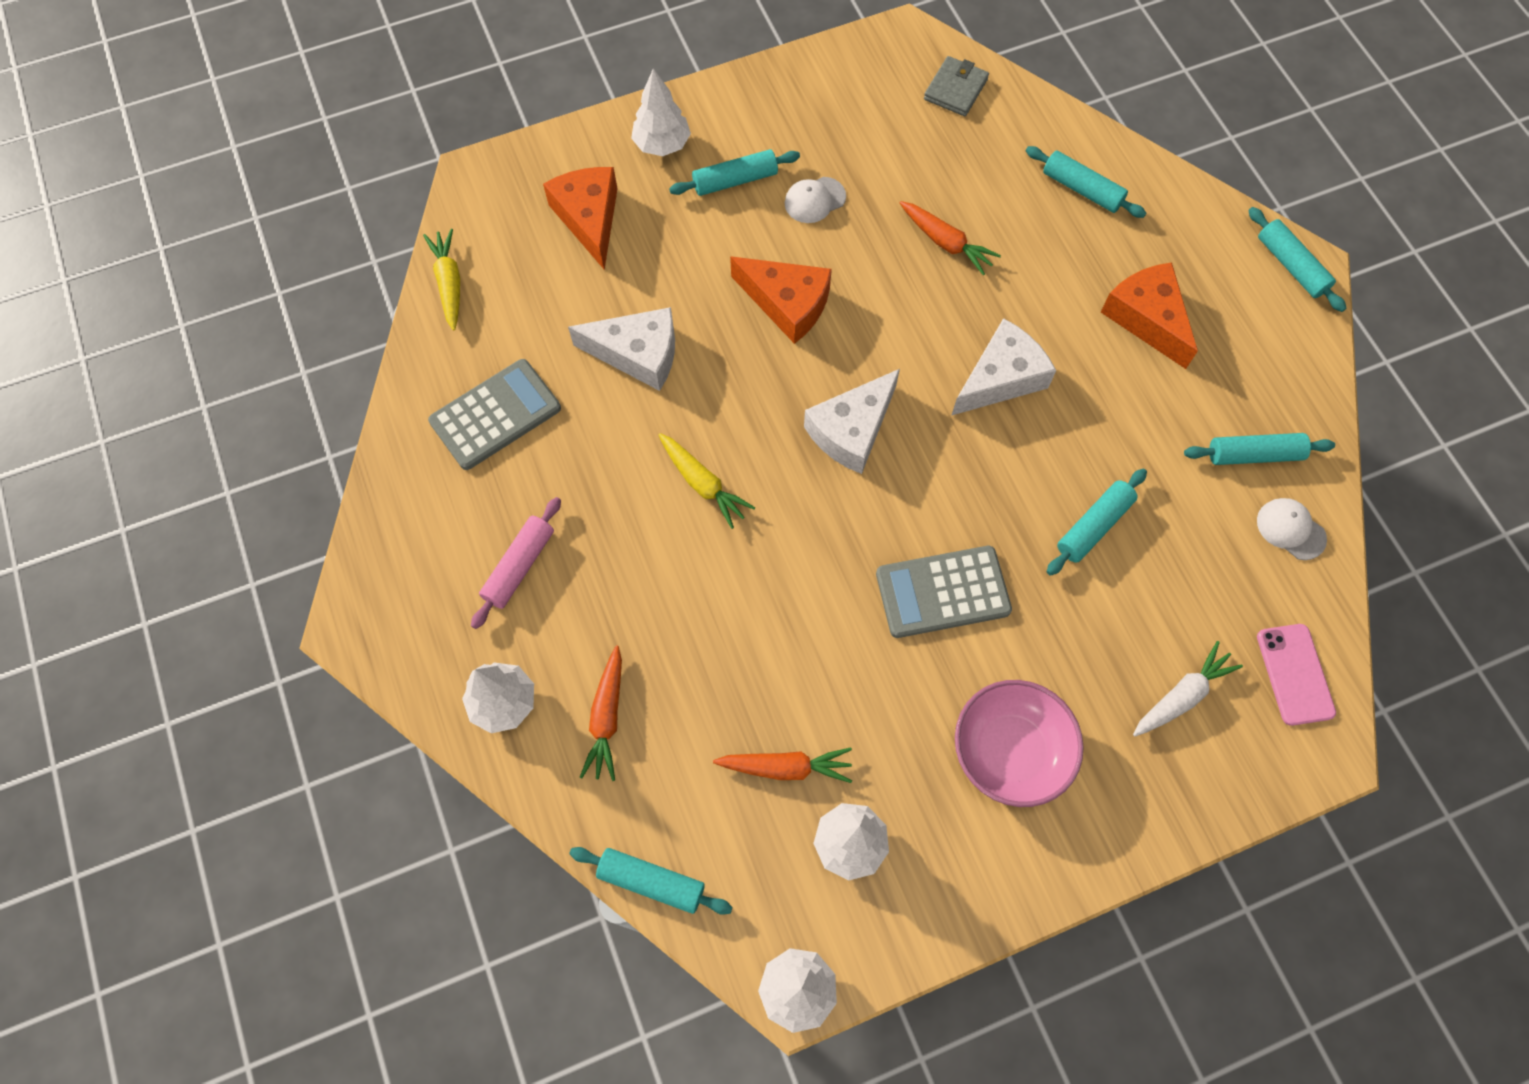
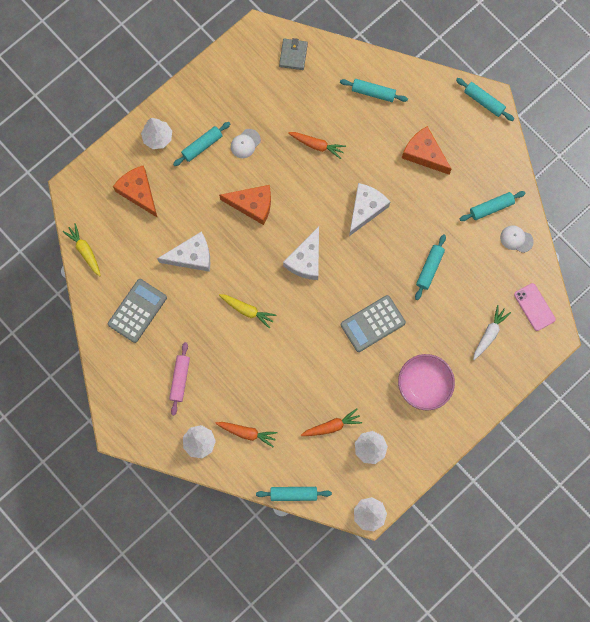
camera: 20 degrees left, 10 degrees up
orange carrot [580,645,622,781] -> orange carrot turned 60 degrees counterclockwise [215,422,277,447]

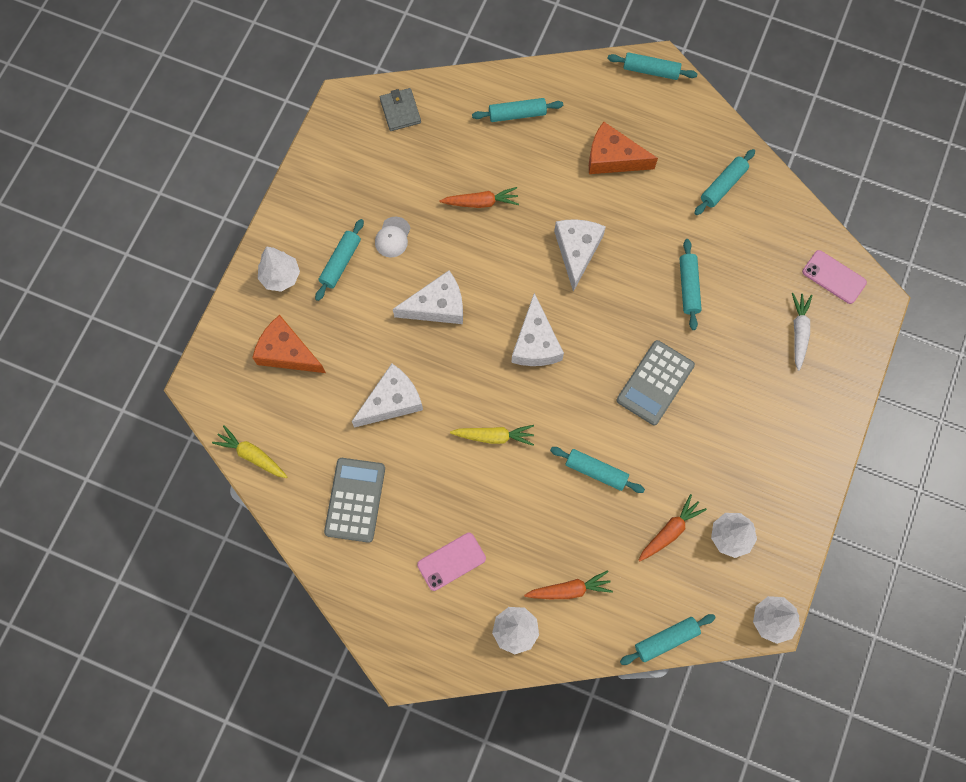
camera: 25 degrees left, 5 degrees down
pink rolling pin [169,342,190,415] -> pink phone [417,533,486,591]
orange cheese [219,185,271,225] -> white cheese [393,270,463,324]
pink bowl [398,354,455,410] -> none
white cap [500,226,534,253] -> none
none -> turquoise rolling pin [550,447,645,493]

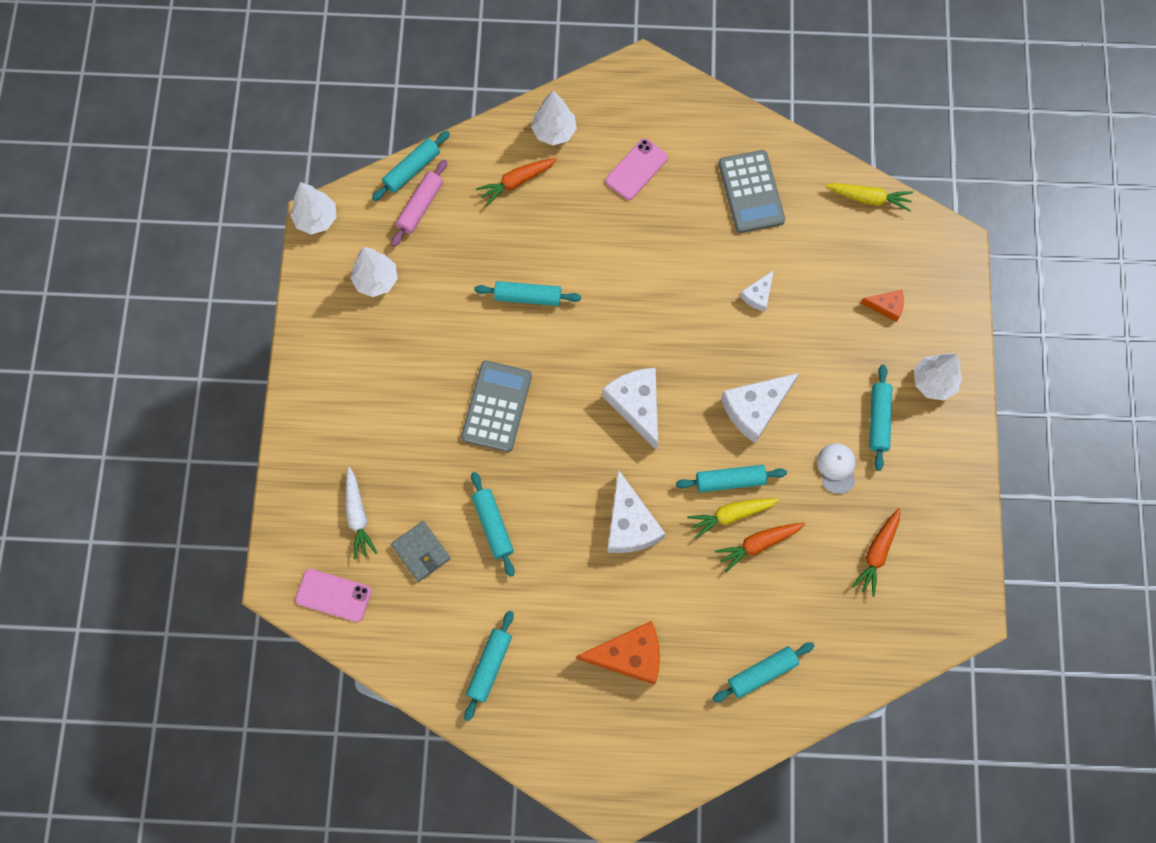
camera: 160 degrees right, 0 degrees up
orange cheese [252,315,326,373] -> orange cheese [861,290,904,322], size x0.53
white cheese [352,364,423,428] -> white cheese [740,270,774,312], size x0.53
grey wallet [380,88,421,131] -> grey wallet moved to [391,521,451,582]
yellow carrot [450,425,534,446] -> yellow carrot moved to [687,498,780,539]
turquoise rolling pin [607,52,697,80] -> turquoise rolling pin moved to [676,465,787,492]
orange carrot [639,494,707,561] -> orange carrot moved to [852,508,900,597]
none -> pink rolling pin [391,160,447,247]

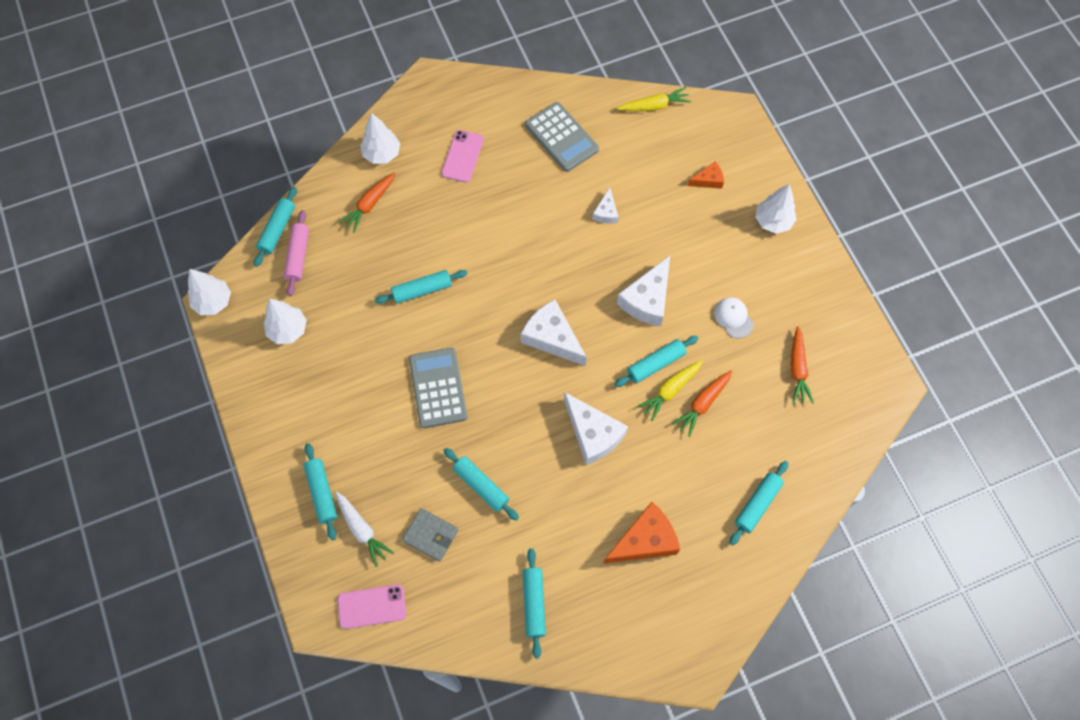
camera: 25 degrees left, 5 degrees down
turquoise rolling pin [869,365,893,471] -> turquoise rolling pin moved to [303,443,338,540]

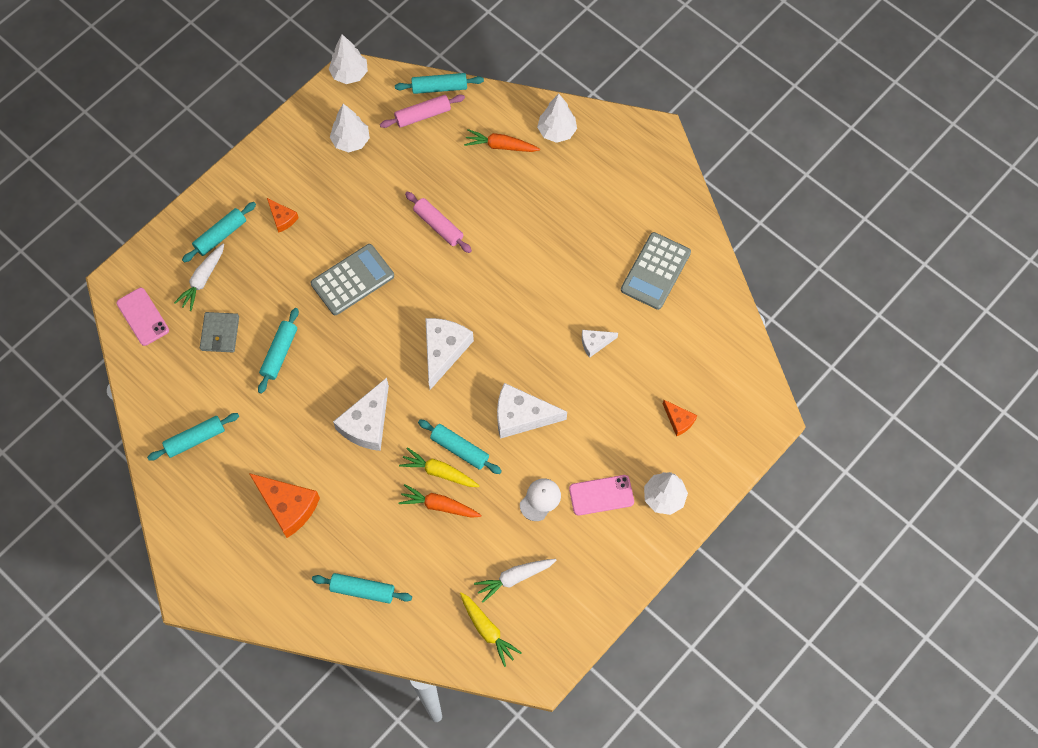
camera: 65 degrees right, 0 degrees up
turquoise rolling pin [375,270,468,304] -> pink rolling pin [405,192,472,253]
pink phone [441,130,484,183] -> pink phone moved to [569,475,634,516]
yellow carrot [617,87,691,111] -> yellow carrot moved to [460,592,522,667]
orange carrot [790,326,814,404] -> white carrot [474,559,556,602]
none -> orange cheese [267,198,299,233]

